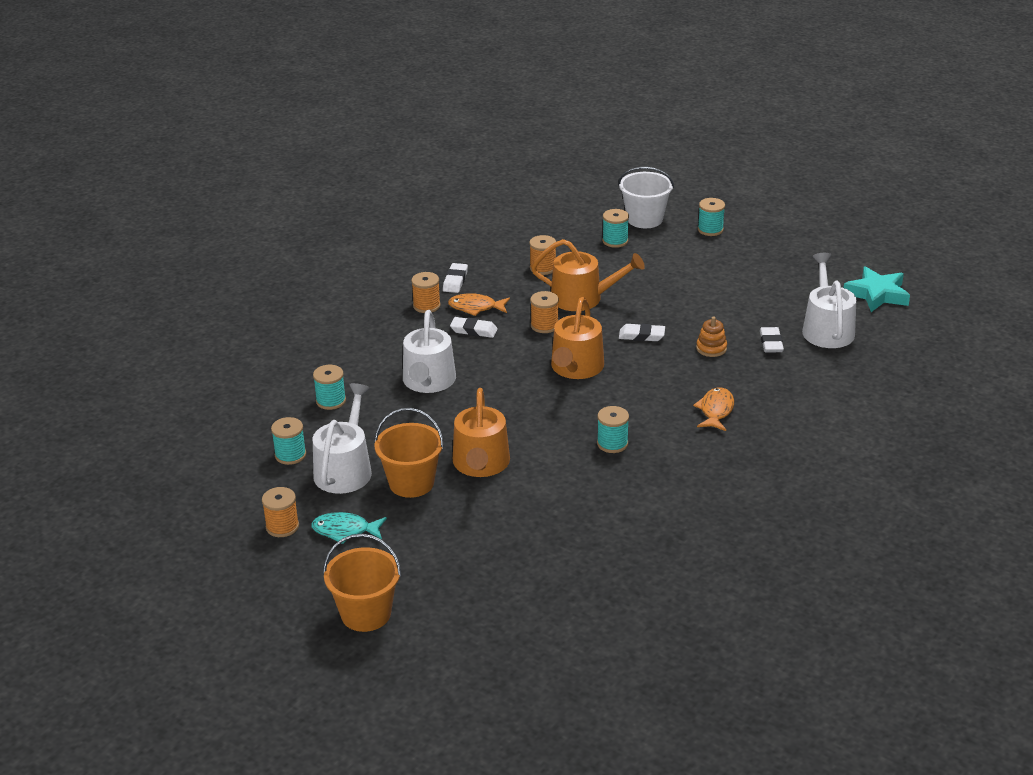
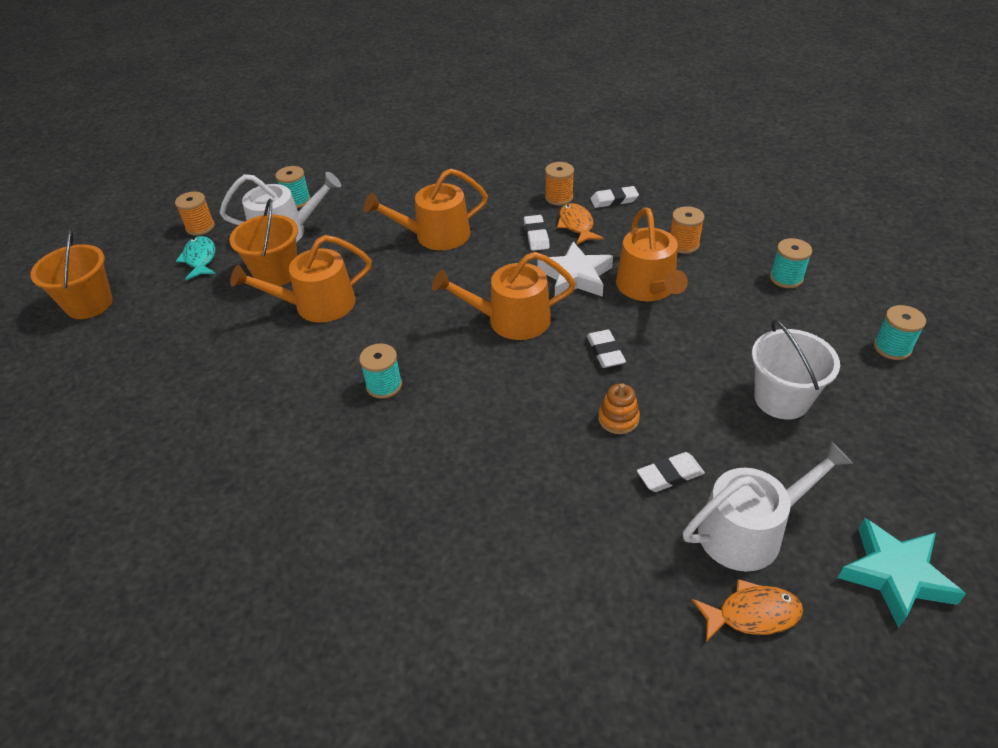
camera: 70 degrees right, 10 degrees up
turquoise spool [313,365,346,410] -> none
white watering can [403,310,456,393] -> orange watering can [364,168,488,250]
orange spool [530,291,559,333] -> white star [538,241,613,297]
white bucket [618,167,674,228] -> white bucket moved to [752,319,840,419]
orange fish [693,388,734,431] -> orange fish moved to [692,579,803,642]

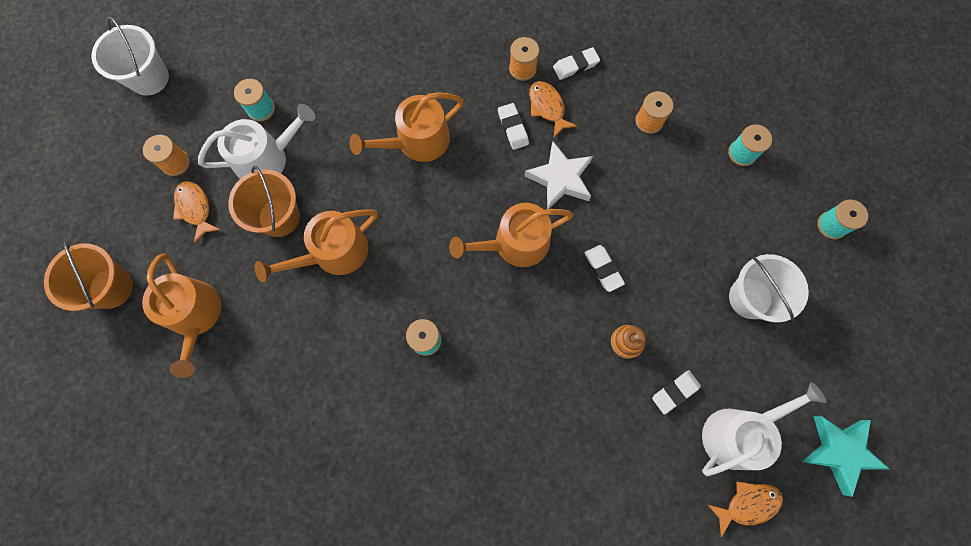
camera: 15 degrees left, 30 degrees up
turquoise fish [176,236,216,280] -> orange fish [173,181,220,243]
orange watering can [616,207,688,301] -> orange watering can moved to [142,253,222,378]
none -> white bucket [91,17,169,96]

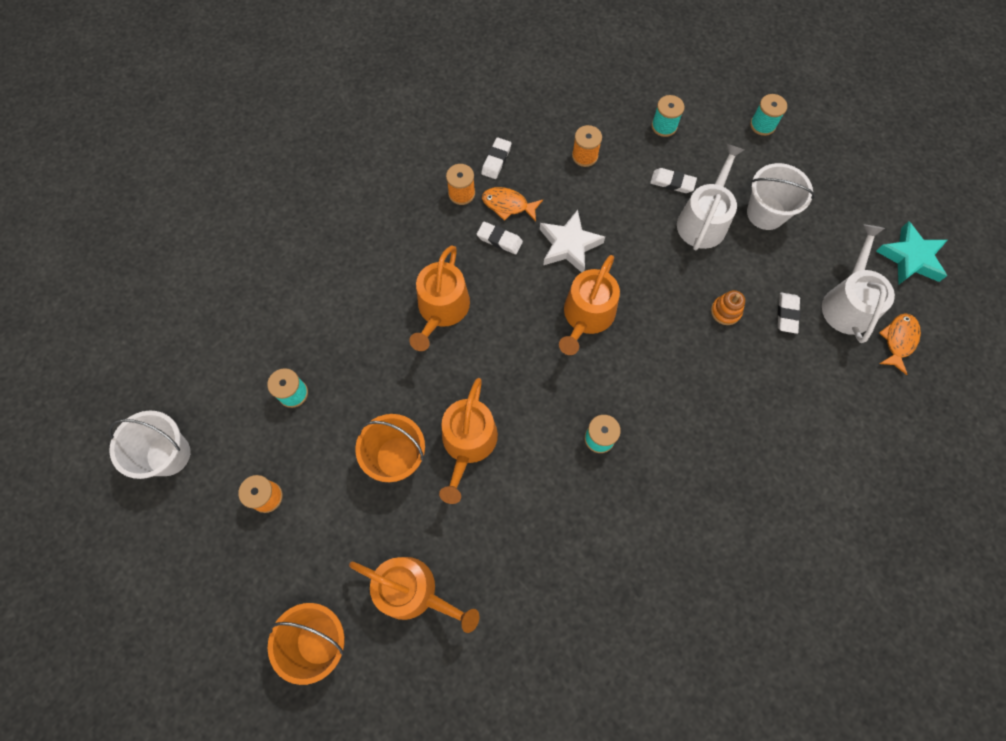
camera: 45 degrees left, 5 degrees down
orange fish [173,181,220,243] -> none
white watering can [198,104,315,179] -> white watering can moved to [677,144,744,250]
white eraser [584,245,625,292] -> white eraser moved to [650,168,697,193]

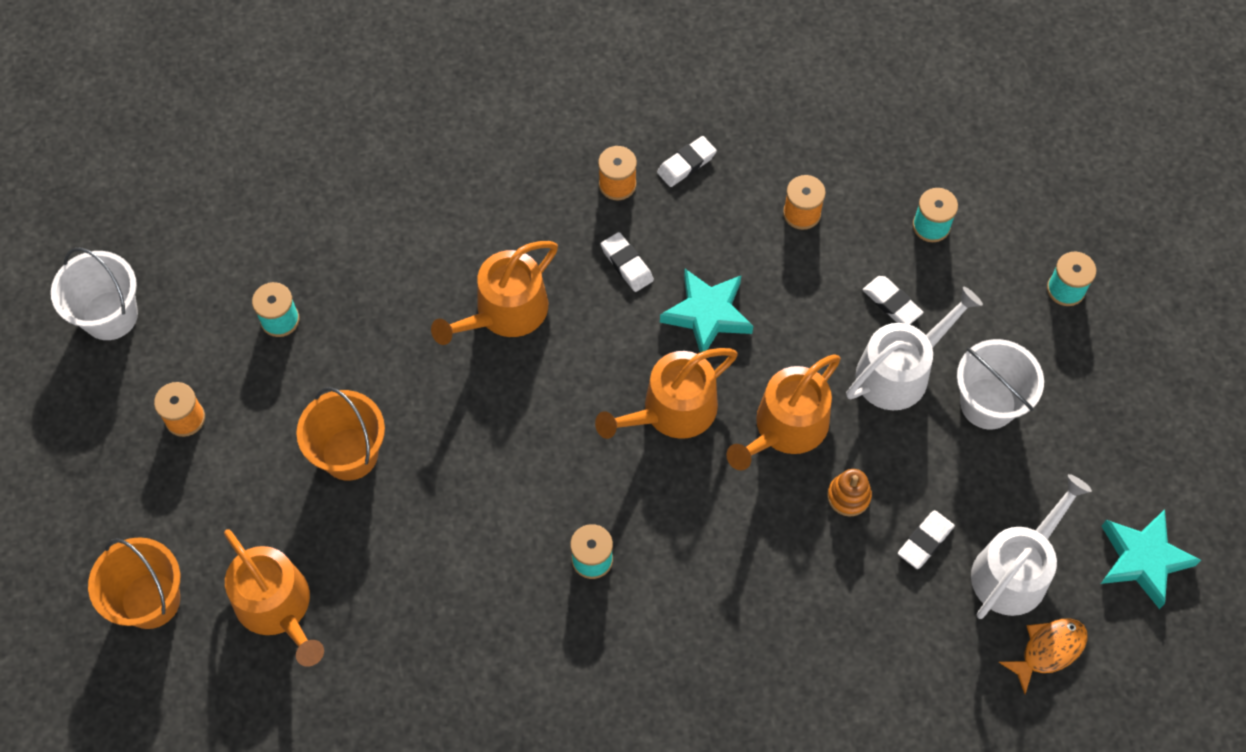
camera: 30 degrees right, 5 degrees down
orange watering can [439,378,498,504] -> orange watering can moved to [726,354,841,470]
orange fish [482,187,543,221] -> none
white star [540,210,605,273] -> turquoise star [660,269,753,353]

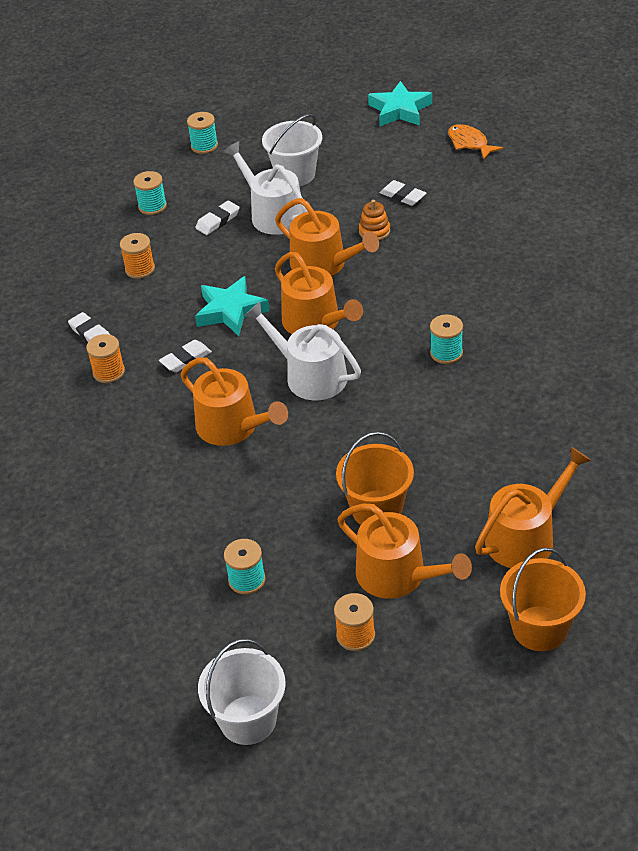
camera: 90 degrees left, 20 degrees down
white watering can [971,474,1092,619] -> white watering can moved to [244,302,361,400]
none -> orange watering can [337,504,472,599]

